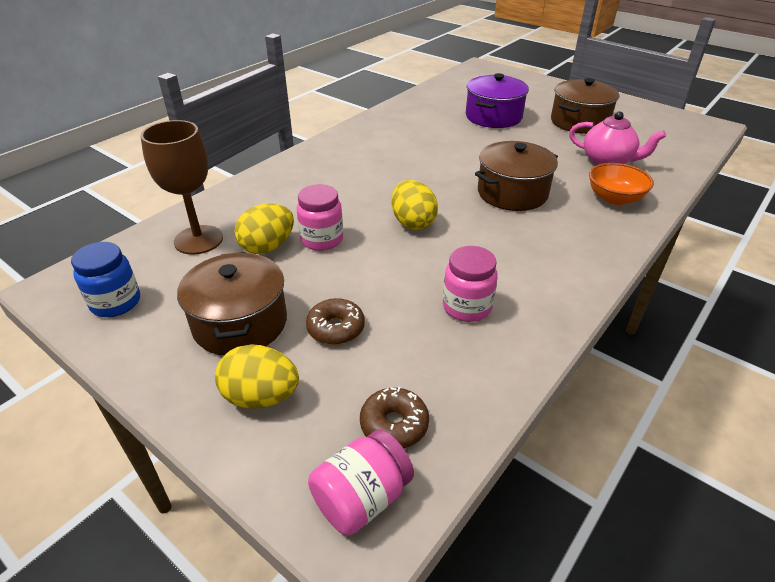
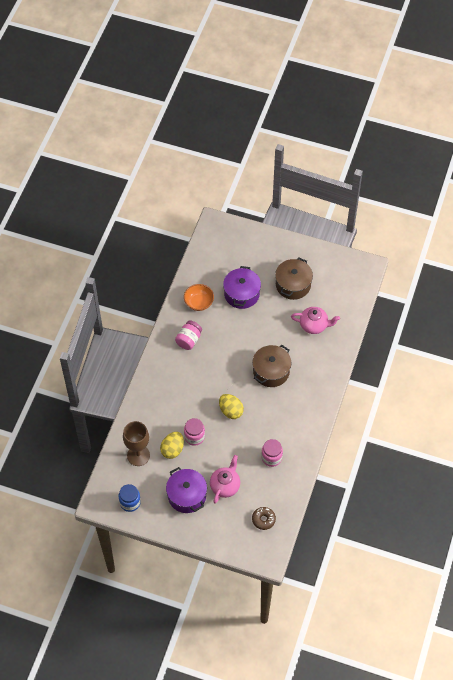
camera: 20 degrees left, 20 degrees up
brown pot [177,252,287,356] -> purple pot [166,467,207,513]
yellow egg [215,344,299,409] -> none
brown donut [306,298,365,345] -> pink teapot [210,455,240,504]
pink jar [308,429,414,536] -> pink jar moved to [175,321,202,350]
orange bowl [589,163,654,205] -> orange bowl moved to [184,284,214,311]

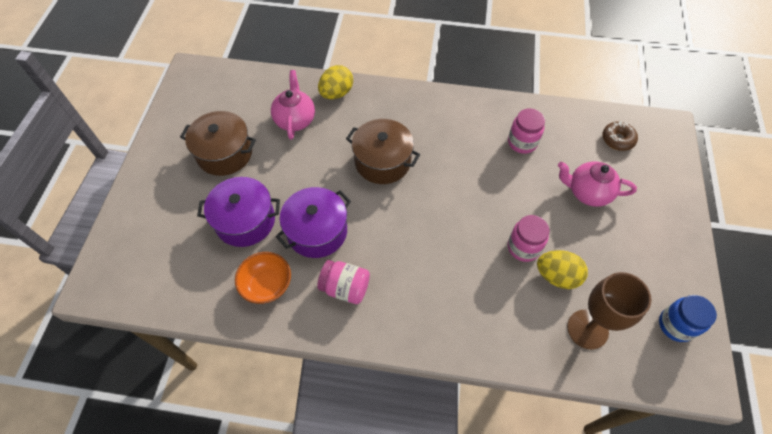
camera: 100 degrees left, 0 degrees up
purple pot [166,467,207,513] -> purple pot moved to [275,187,351,258]
yellow egg [219,394,244,419] -> yellow egg moved to [318,65,353,99]

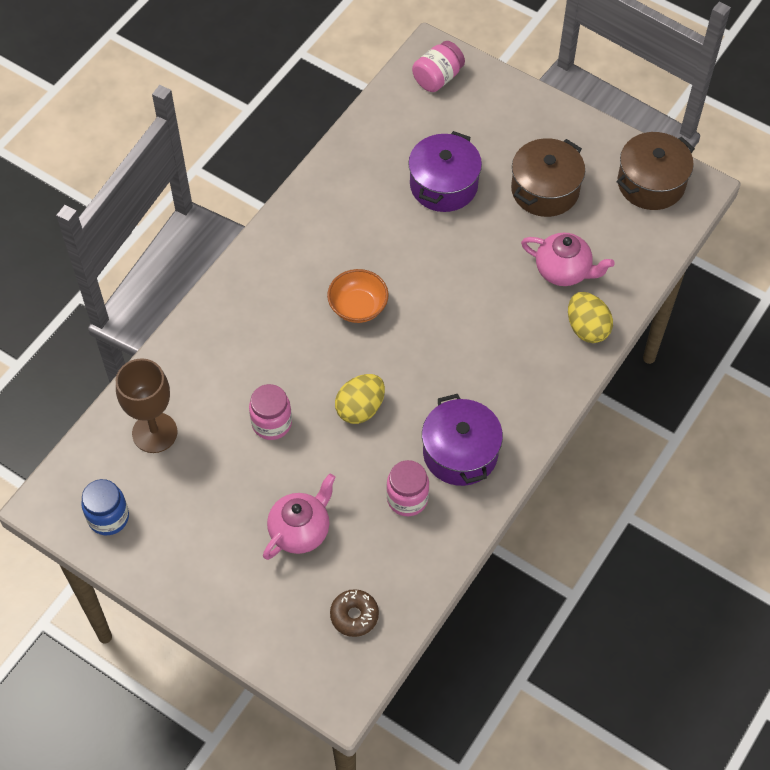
camera: 115 degrees right, 0 degrees up
orange bowl [235,252,291,304] -> orange bowl moved to [327,269,389,323]
purple pot [275,187,351,258] -> purple pot moved to [422,394,503,486]
pink jar [317,260,370,304] -> pink jar moved to [412,41,465,92]
brown pot [346,119,420,184] -> brown pot moved to [617,132,695,210]
yellow egg [537,250,588,289] -> yellow egg moved to [335,374,385,424]

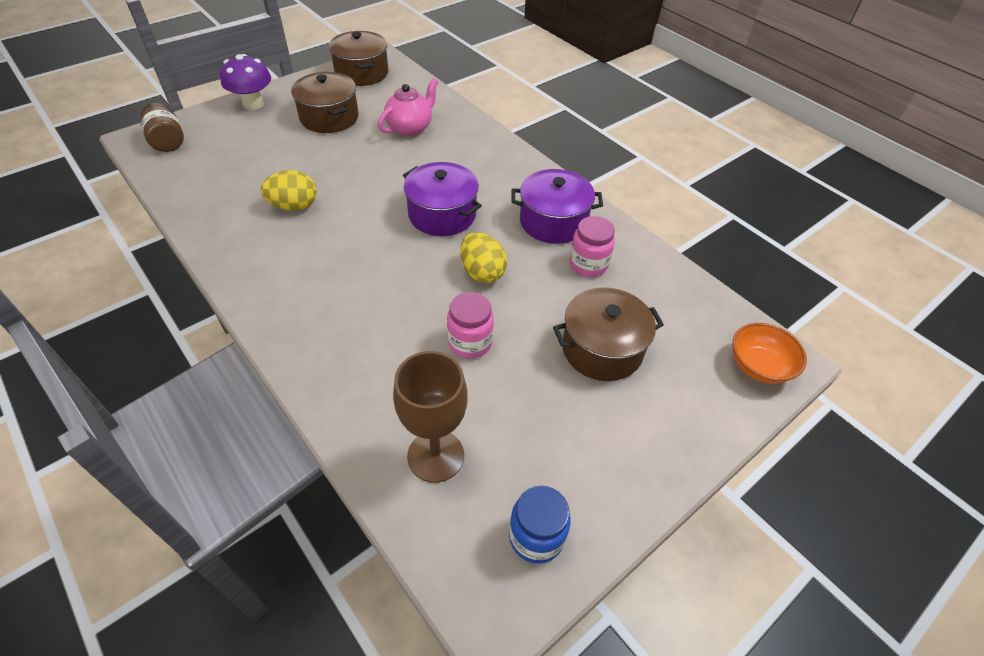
camera: 75 degrees left, 10 degrees down
pink teapot [263,473,336,560] -> brown pot [553,287,664,381]
orange bowl [327,269,389,323] -> orange bowl moved to [732,323,807,384]
brown donut [330,589,379,637] -> none
purple pot [408,131,482,212] -> purple pot moved to [403,162,482,236]
pink jar [412,41,465,92] -> brown jar [140,103,184,152]
yellow egg [568,292,613,343] -> yellow egg moved to [261,170,317,211]
none -> purple mushroom [220,54,271,110]

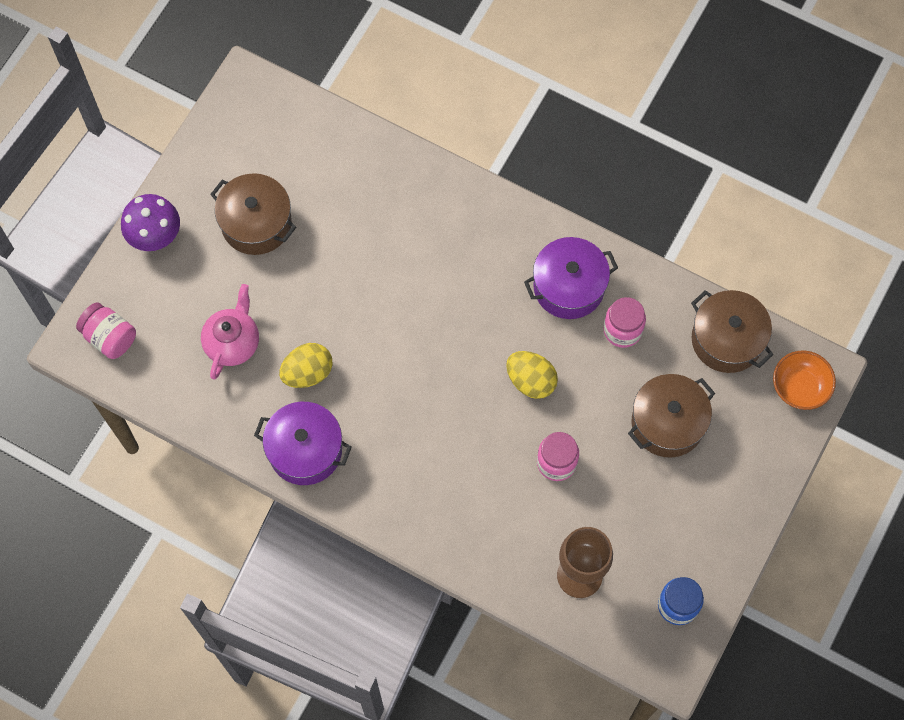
camera: 20 degrees left, 20 degrees up
brown jar [140,103,184,152] -> pink jar [76,302,136,359]
brown pot [328,31,388,86] -> brown pot moved to [691,290,773,373]
pink teapot [378,78,438,136] -> pink teapot moved to [201,284,259,380]
purple pot [403,162,482,236] -> purple pot moved to [254,402,352,485]

